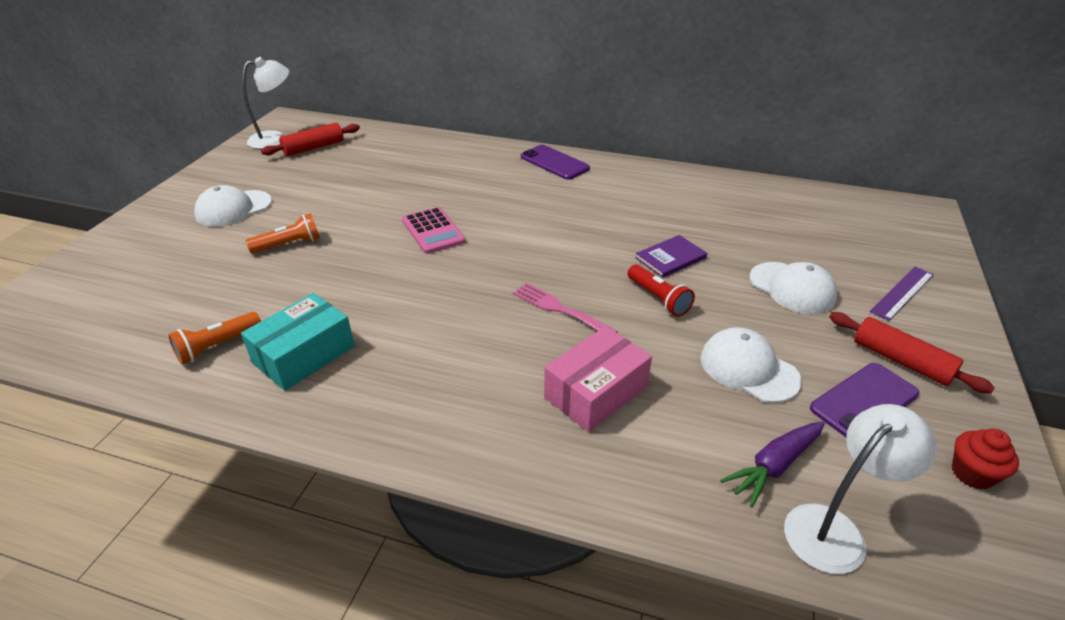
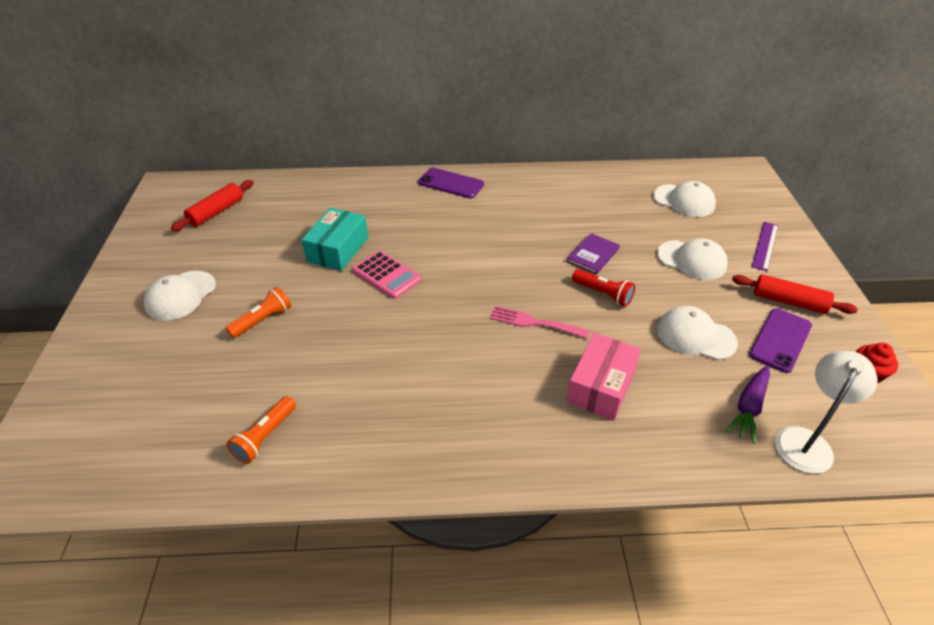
camera: 20 degrees left, 5 degrees up
turquoise box [241,293,355,391] -> turquoise box moved to [301,208,368,271]
white lamp [242,57,289,149] -> none
none -> white cap [653,181,716,217]

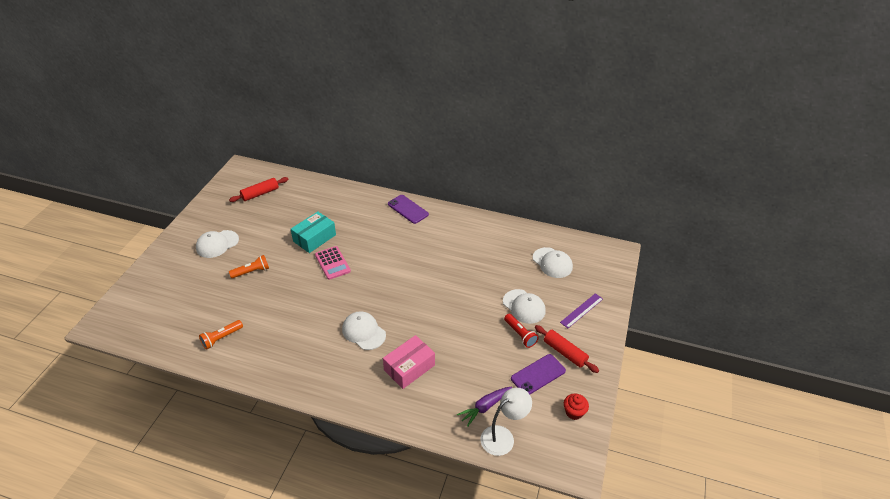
camera: 20 degrees right, 0 degrees up
pink fork [490,306,590,339] -> none
purple book [567,233,620,274] -> none
red flashlight [572,269,635,307] -> red flashlight moved to [504,314,539,348]
white cap [657,306,738,360] -> white cap moved to [342,311,386,350]

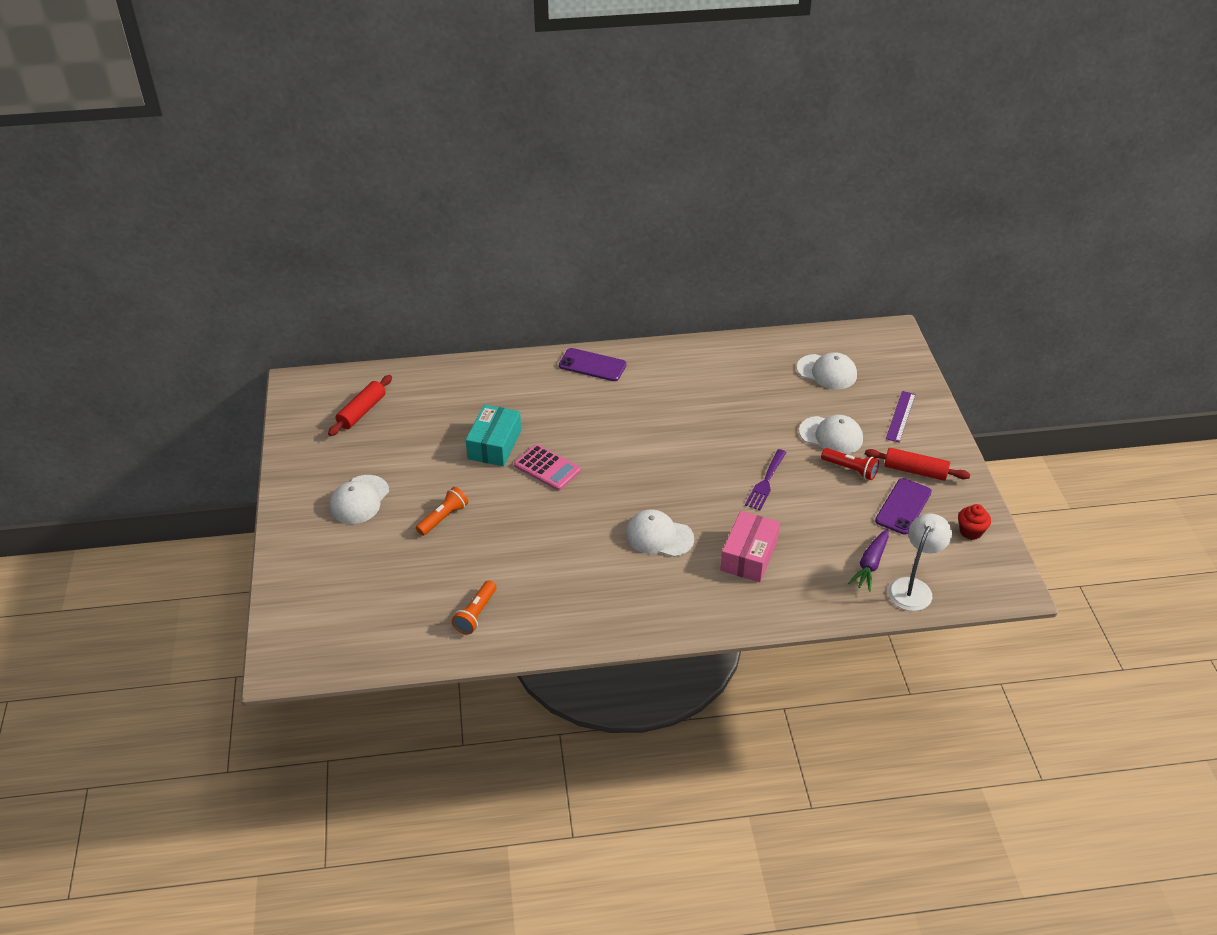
camera: 25 degrees left, 0 degrees up
none -> purple fork [745,449,787,510]

